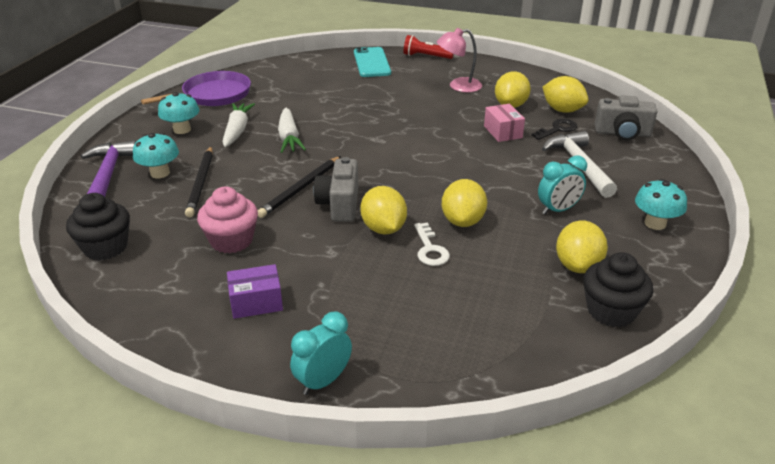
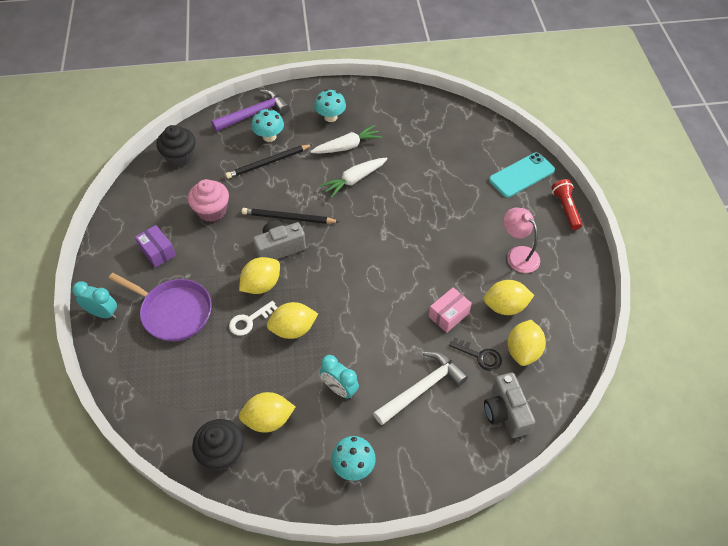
camera: 65 degrees right, 20 degrees up
purple pan [141,71,251,106] -> purple pan moved to [108,273,212,341]

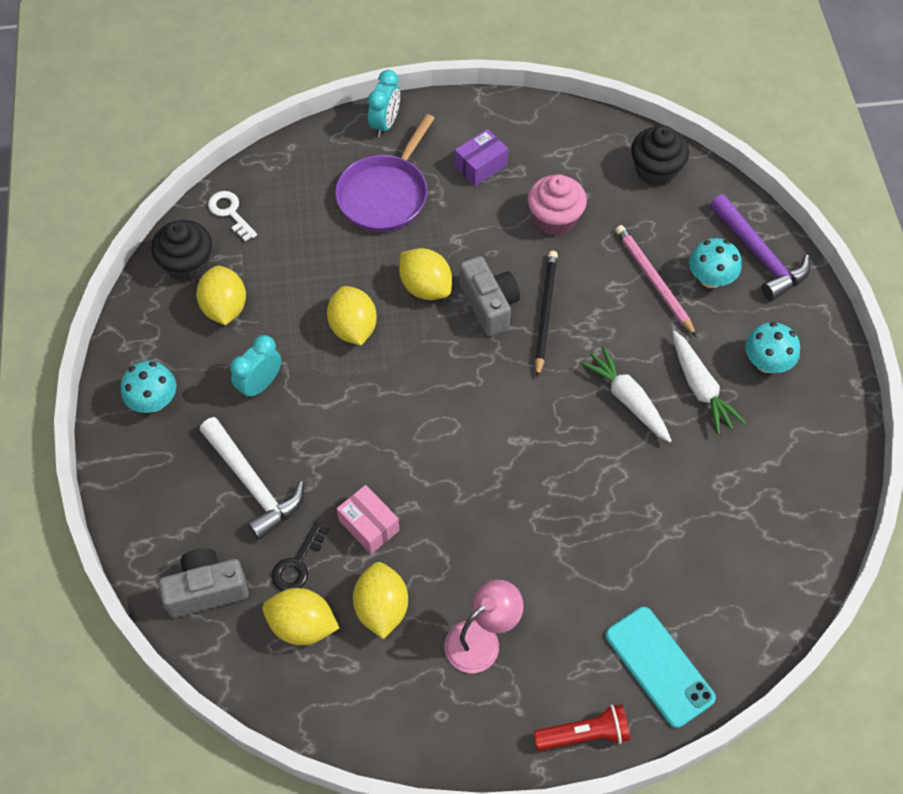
camera: 90 degrees right, 5 degrees up
black pencil [225,144,313,179] -> pink pencil [615,225,697,337]
white key [229,301,277,336] -> white key moved to [208,191,257,242]

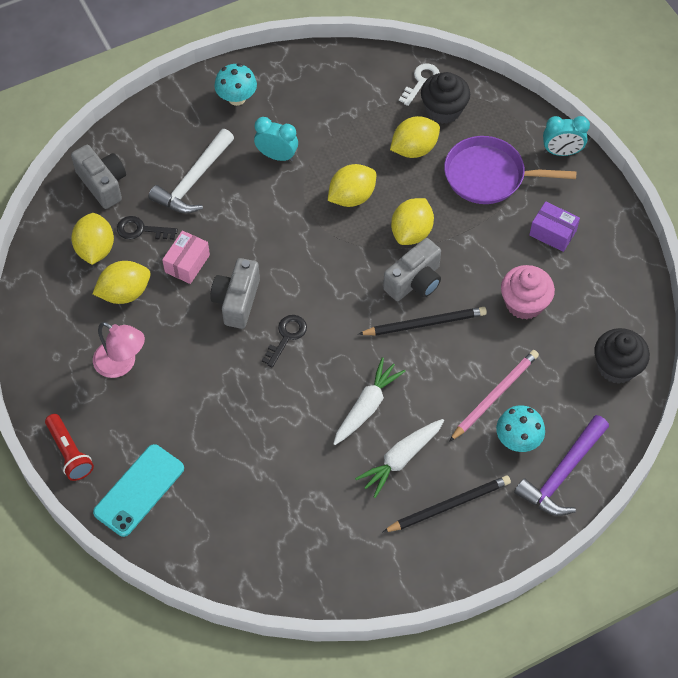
camera: 70 degrees right, 0 degrees up
black cupcake [151,220,212,282] -> black cupcake moved to [421,72,470,124]
yellow lemon [196,266,246,325] -> yellow lemon moved to [390,116,440,158]
turquoise mushroom [745,322,800,373] -> black pencil [383,475,511,532]
none -> grey camera [210,258,260,329]
none -> black key [262,315,307,367]

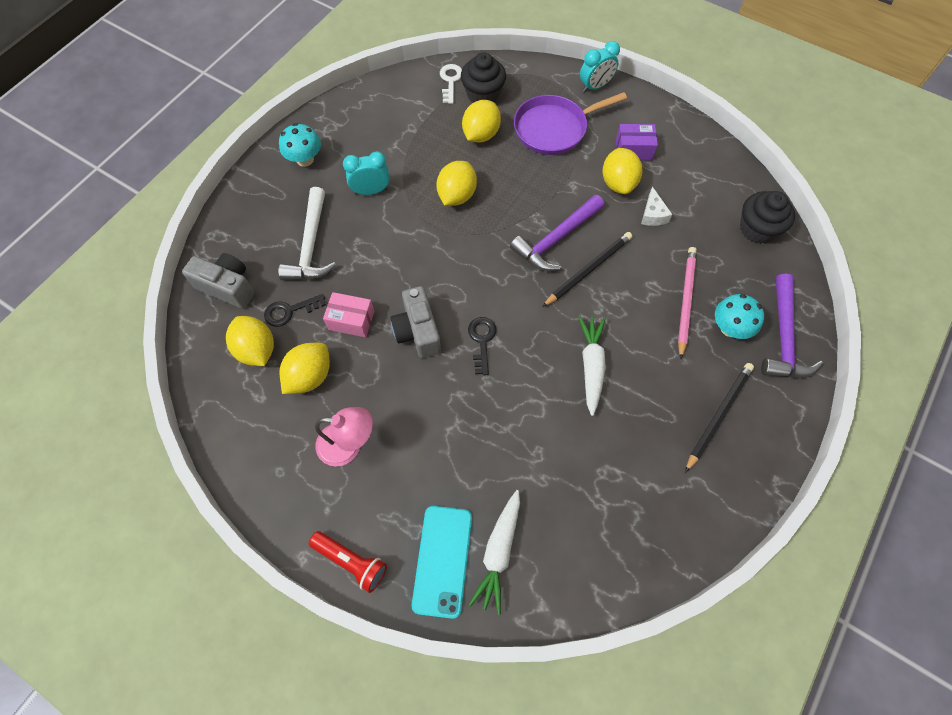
camera: 30 degrees left, 5 degrees up
pink box [162,231,210,284] -> pink box turned 75 degrees counterclockwise [323,292,374,337]
white carrot [355,419,444,498] -> white carrot moved to [469,490,520,615]
grey camera [383,238,441,301] -> purple hammer [510,195,605,271]
yellow lemon [391,198,434,245] -> yellow lemon moved to [602,148,643,194]
pink cupcake [501,265,555,319] -> white cheese [641,187,673,226]

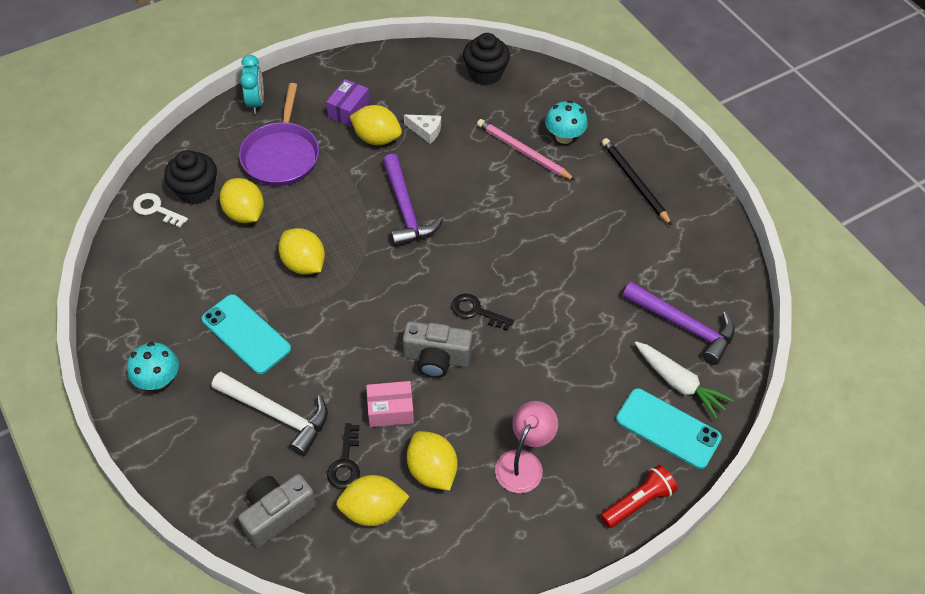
camera: 65 degrees left, 10 degrees down
pink box [323,292,374,337] -> pink box turned 45 degrees clockwise [366,381,414,427]
turquoise clock [343,151,390,195] -> turquoise phone [201,294,291,374]
black pencil [542,232,632,307] -> none
white carrot [578,316,606,416] -> none
purple hammer [761,274,823,378] -> purple hammer moved to [622,282,735,365]

